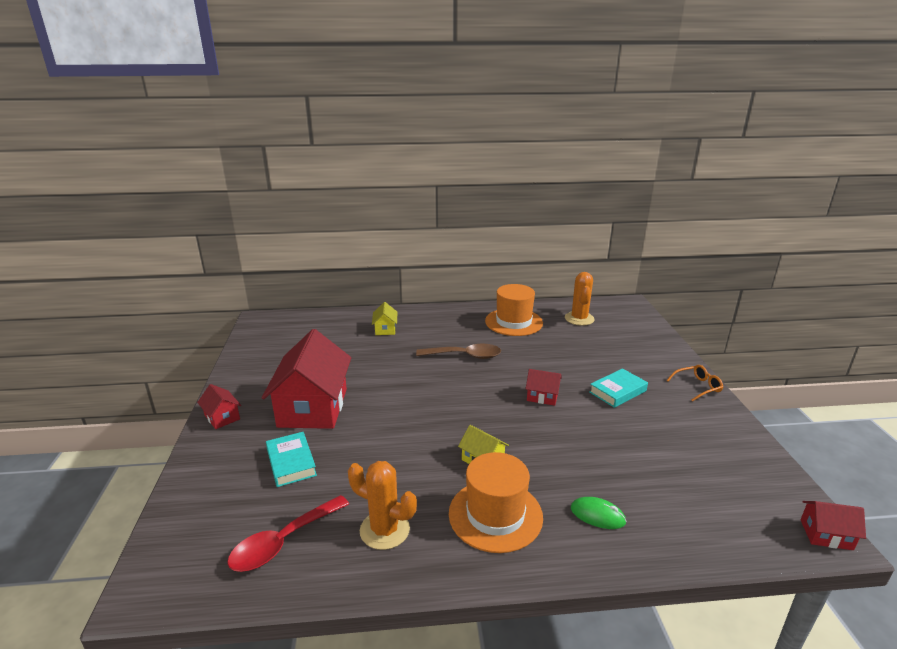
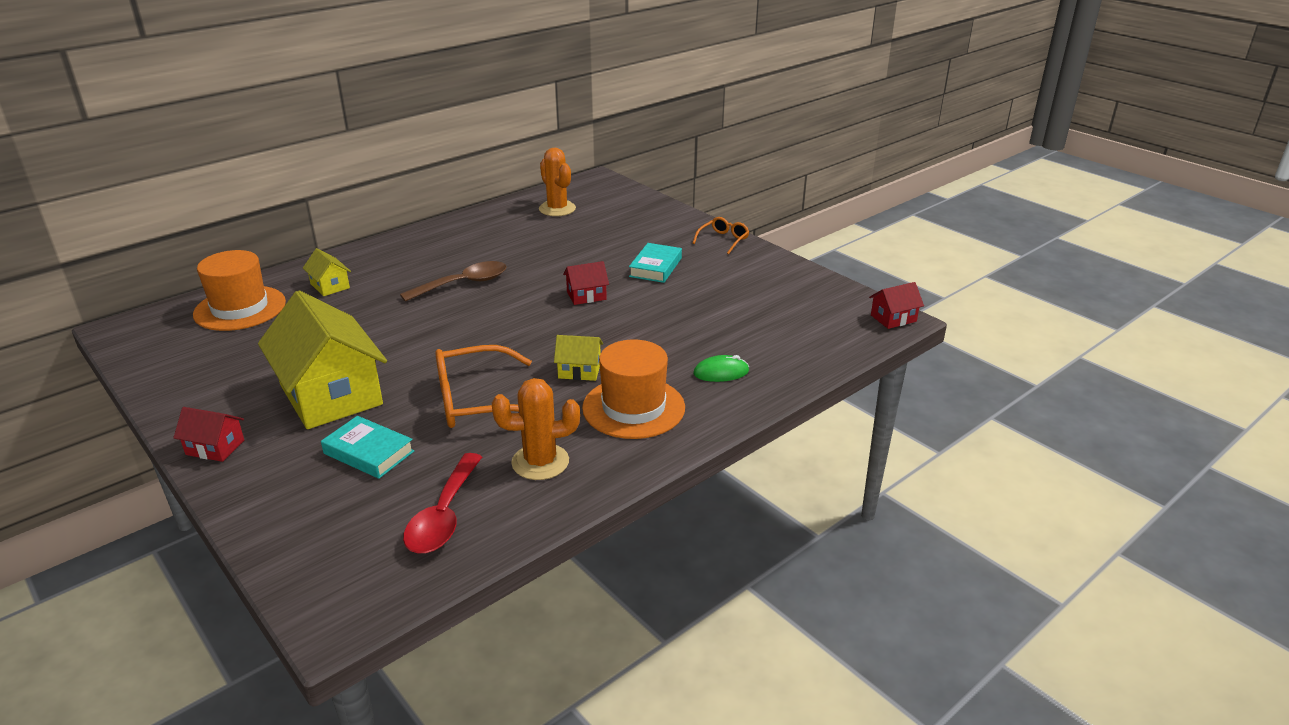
camera: 35 degrees left, 5 degrees up
red house [262,329,351,429] -> yellow house [258,290,387,429]
orange hat [485,284,543,336] -> orange hat moved to [193,250,286,331]
none -> orange glasses [435,345,532,428]

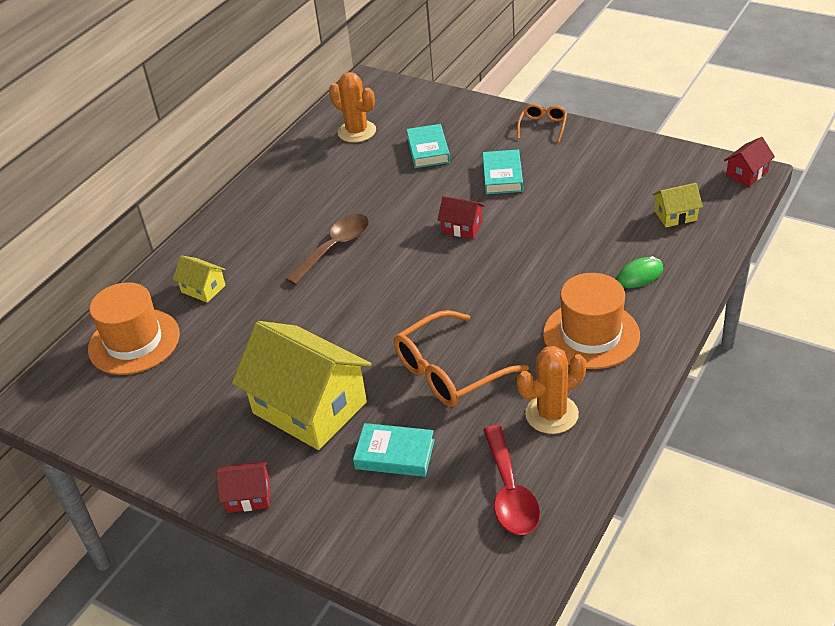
camera: 15 degrees left, 10 degrees up
yellow house [554,335,603,381] -> yellow house moved to [652,183,703,227]
red house [563,261,609,305] -> red house turned 60 degrees clockwise [438,196,485,239]
none -> turquoise book [406,124,450,168]

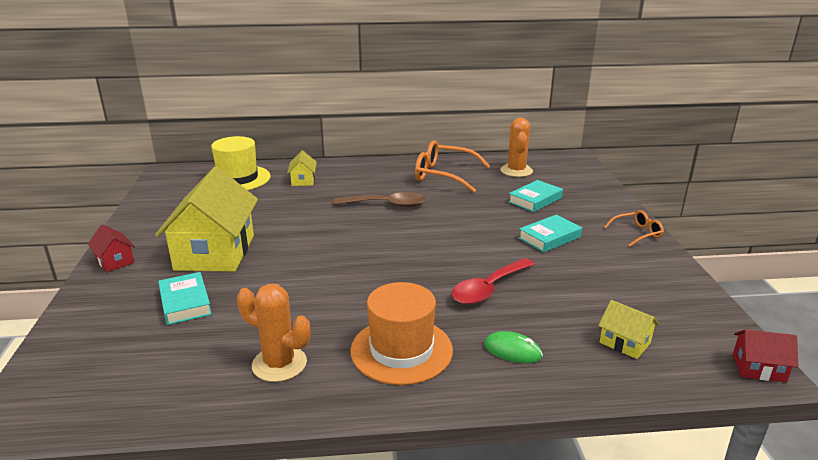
camera: 50 degrees right, 15 degrees down
orange hat [88,282,180,375] -> yellow hat [211,136,271,190]
orange glasses [394,310,529,407] -> orange glasses moved to [415,140,490,193]
red house [438,196,485,239] -> none
red spoon [483,425,540,535] -> red spoon moved to [451,258,534,305]

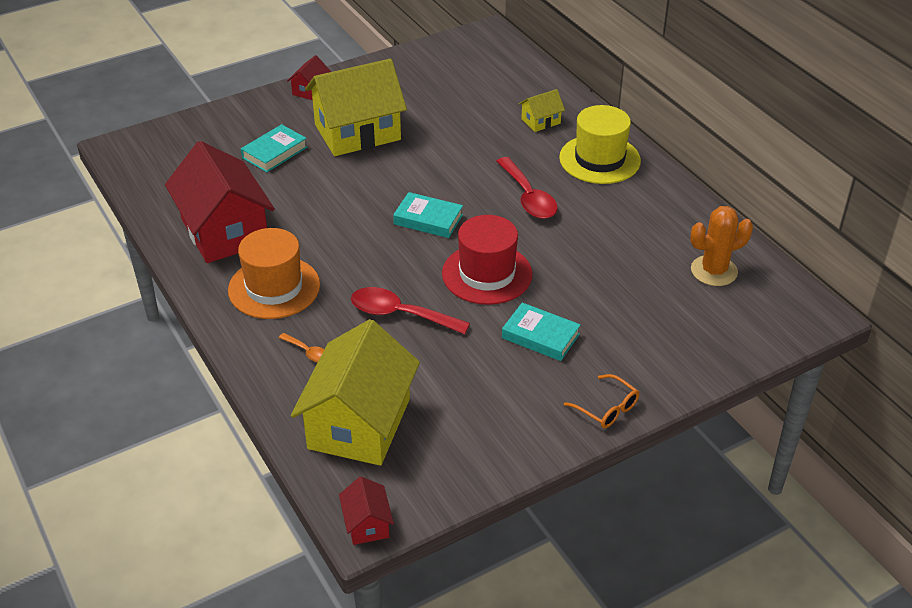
camera: 65 degrees right, 15 degrees up
yellow hat [211,136,271,190] -> yellow hat moved to [559,105,641,184]
orange cactus [237,284,310,382] -> red house [165,141,275,263]
brown spoon [334,192,426,207] -> red spoon [496,157,558,219]
orange glasses [415,140,490,193] -> none
green mouse [484,331,543,363] -> orange spoon [279,333,324,362]
turquoise book [508,180,563,212] -> turquoise book moved to [393,192,463,238]
yellow house [598,300,659,359] -> yellow house [291,319,420,466], size x2.28
none -> red hat [442,215,533,305]

